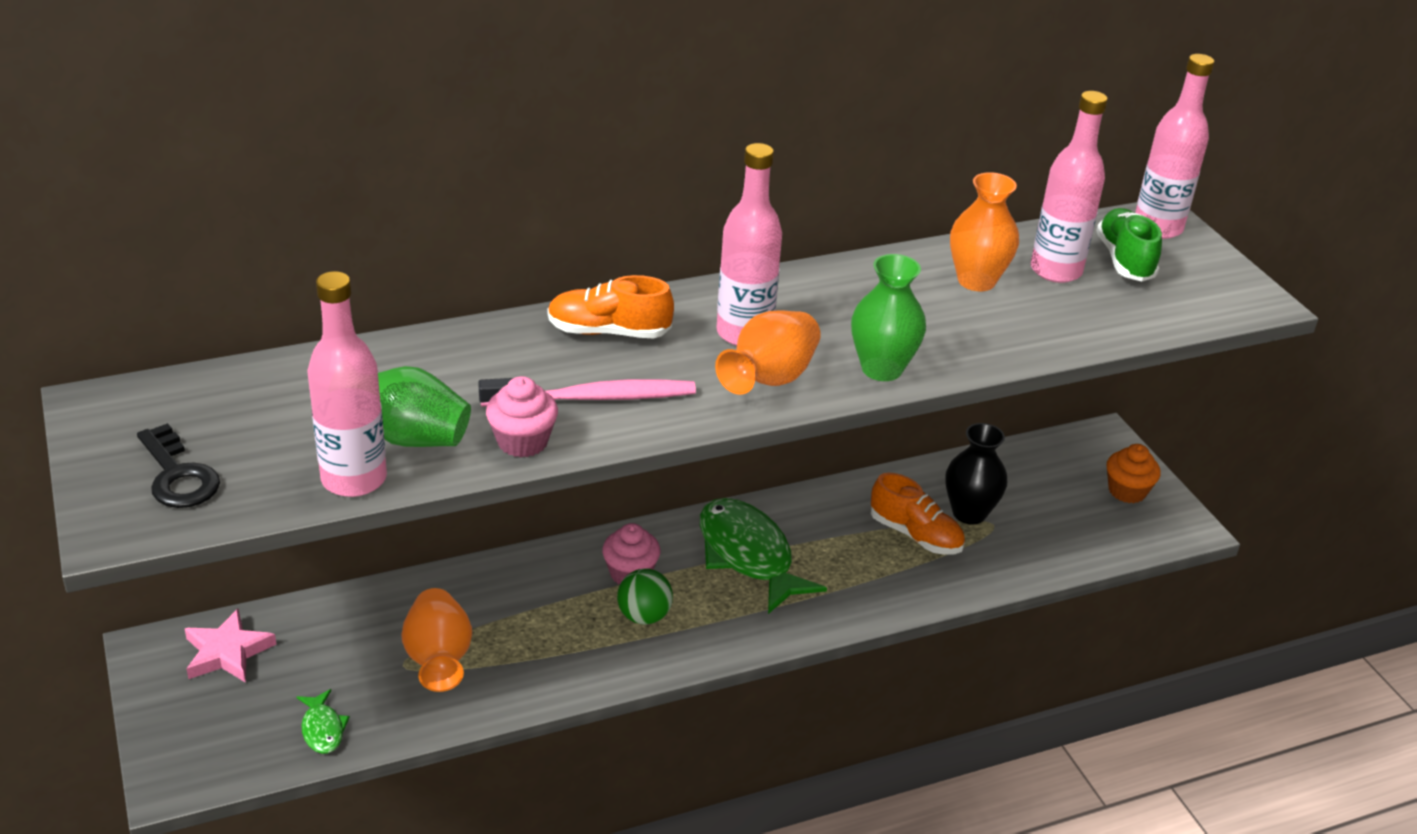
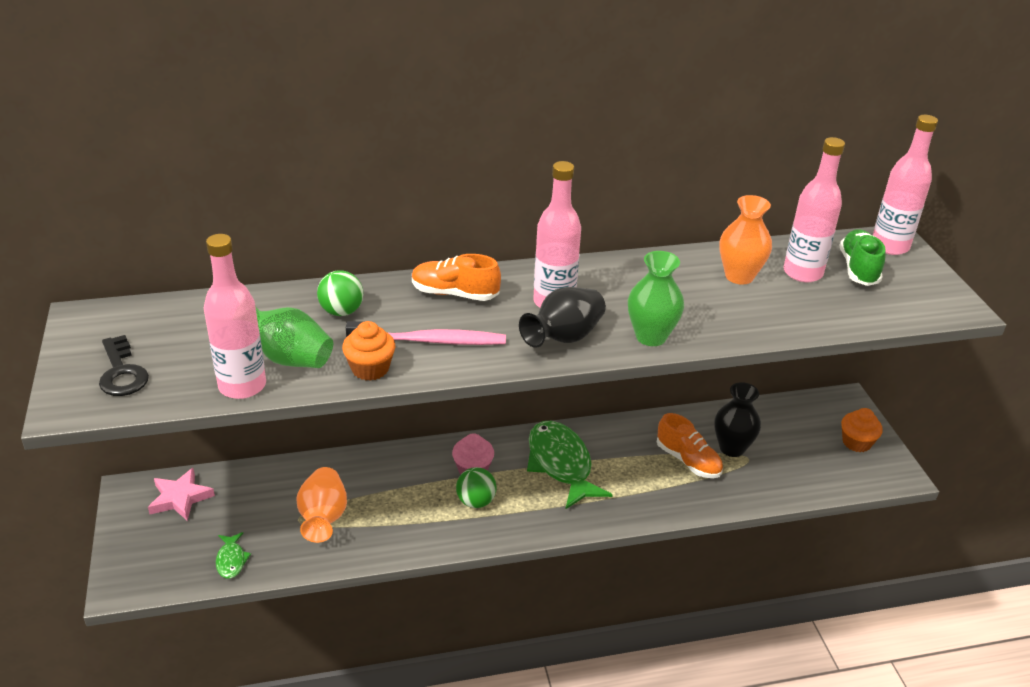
camera: 10 degrees right, 0 degrees up
pink cupcake [486,376,558,457] -> orange cupcake [342,321,396,381]
orange vase [715,311,821,395] -> black vase [519,287,606,348]
none -> green ball [317,270,363,316]

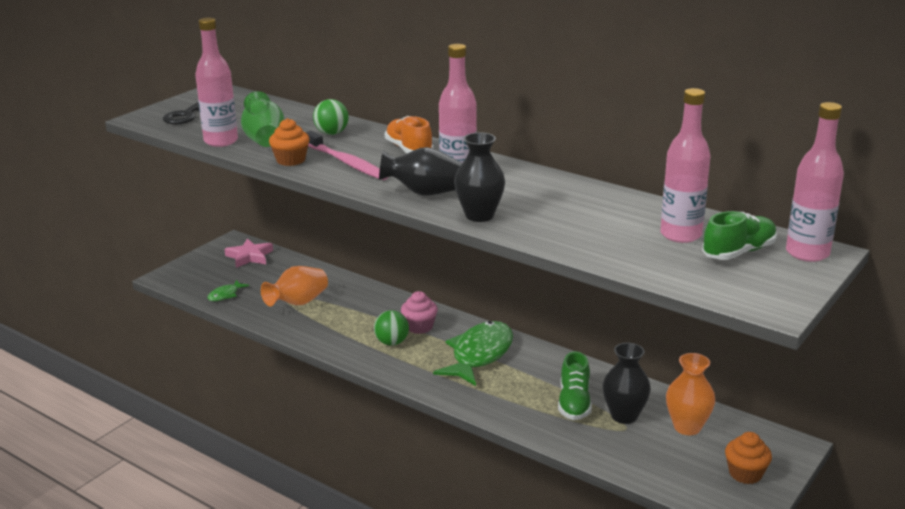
camera: 50 degrees right, 10 degrees down
green vase [628,251,684,346] -> black vase [454,132,505,222]
orange shoe [657,413,723,478] -> green shoe [558,351,592,420]
orange vase [719,195,772,284] -> orange vase moved to [666,353,715,435]

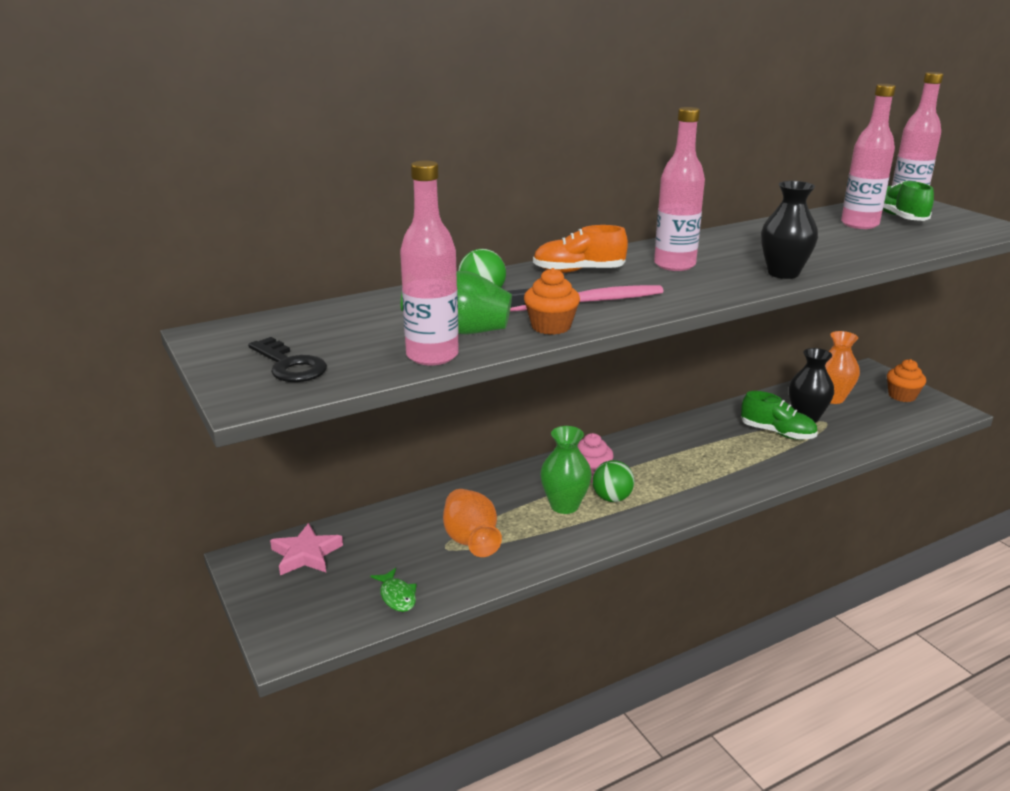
camera: 65 degrees left, 0 degrees up
black vase [379,147,462,195] -> none
green fish [433,321,513,386] -> none
none -> green vase [540,426,592,514]

